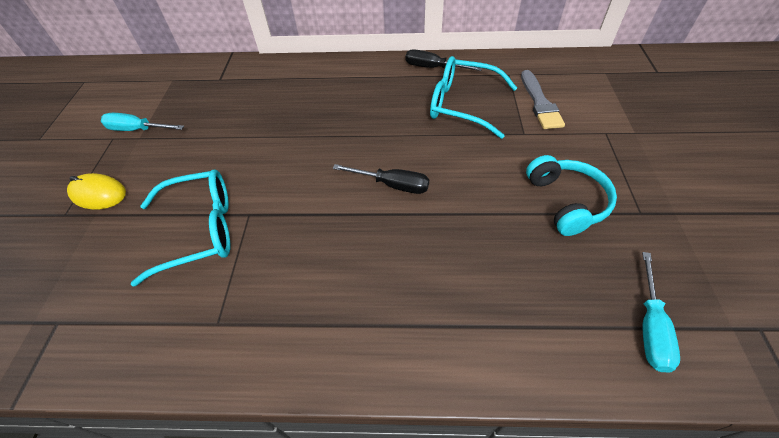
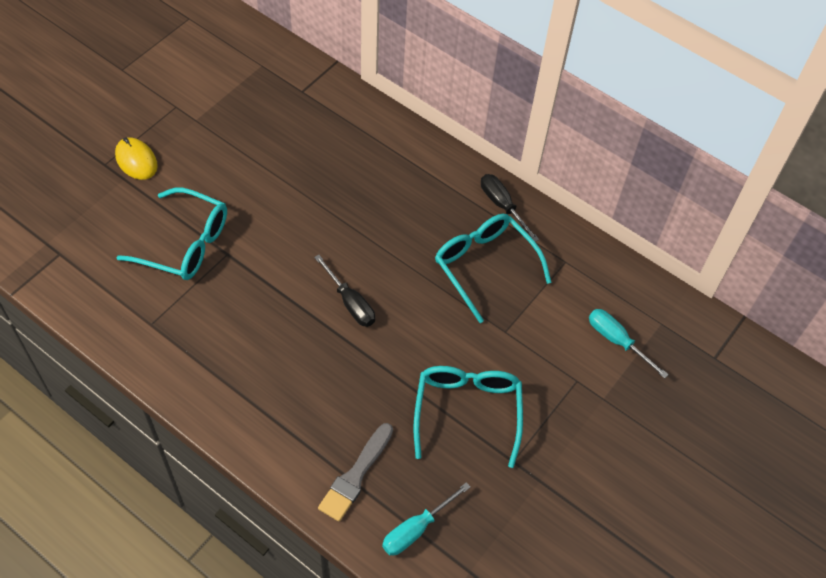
camera: 30 degrees right, 5 degrees up
turquoise screwdriver [101,113,184,131] -> turquoise screwdriver moved to [589,309,669,379]
grey brush [521,70,565,129] -> grey brush moved to [318,423,393,522]
turquoise headphones [526,155,617,236] -> turquoise glasses [414,366,523,468]

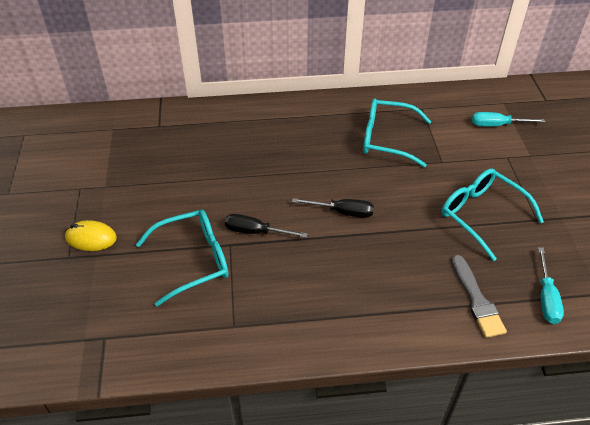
camera: 40 degrees left, 10 degrees down
black screwdriver [481,174,539,242] -> black screwdriver moved to [225,214,308,238]

